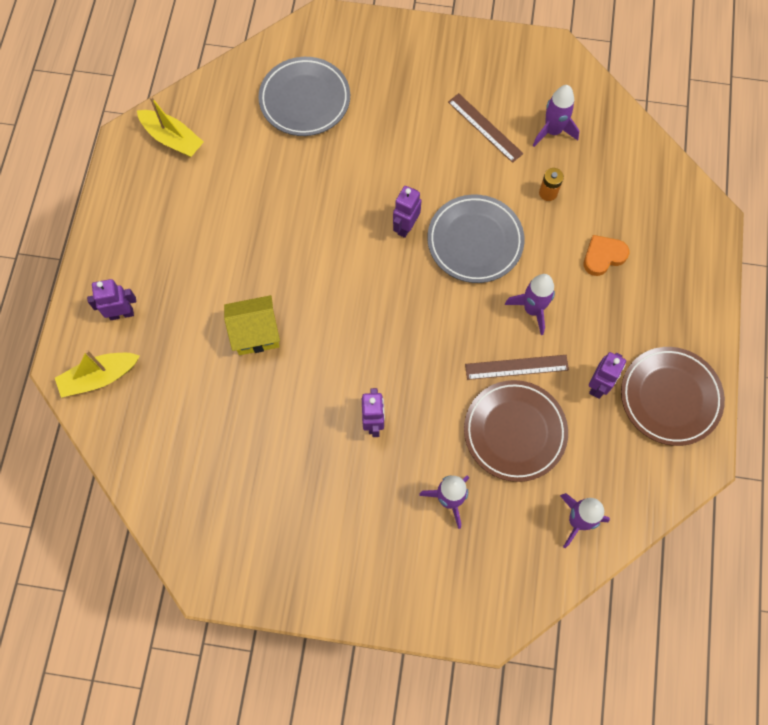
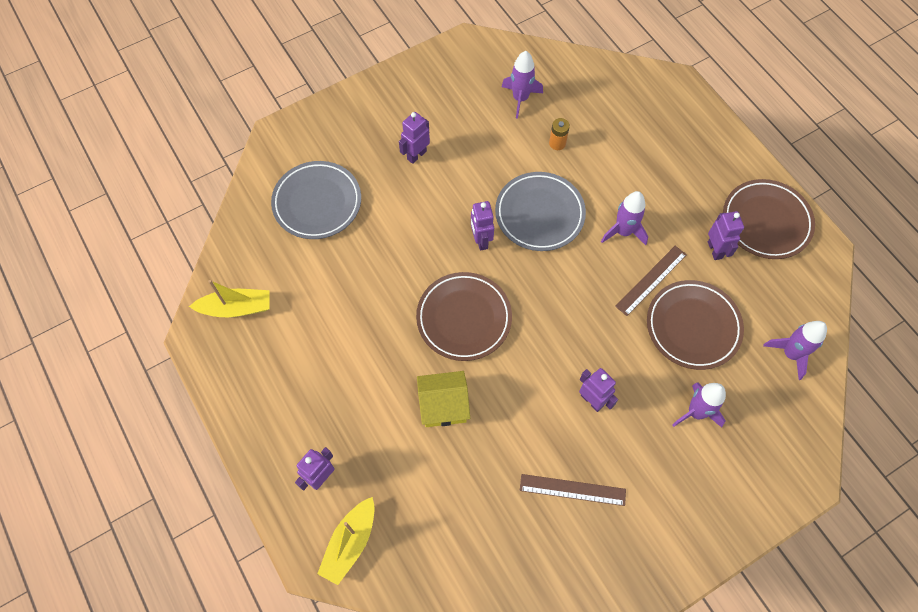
camera: 40 degrees left, 5 degrees down
yellow house [224,295,280,355] -> yellow house turned 45 degrees clockwise [417,371,470,427]
brown ruler [448,93,524,163] -> brown ruler moved to [520,474,626,506]
orange heart [584,235,629,276] -> none
none -> purple robot [399,112,430,164]
none -> brown plate [416,272,512,361]

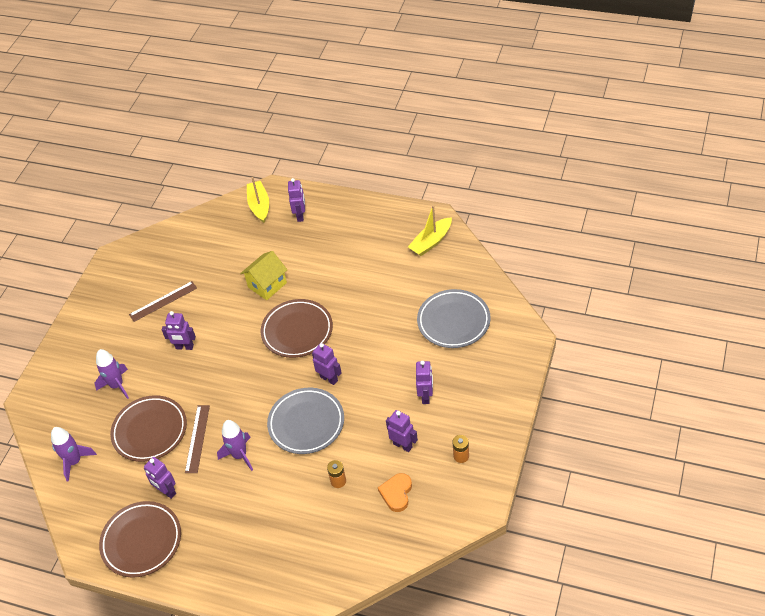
camera: 145 degrees right, 15 degrees down
purple rocket [502,51,543,119] -> orange heart [378,473,412,512]
none -> purple robot [386,410,418,452]
none -> orange battery [453,435,469,463]

